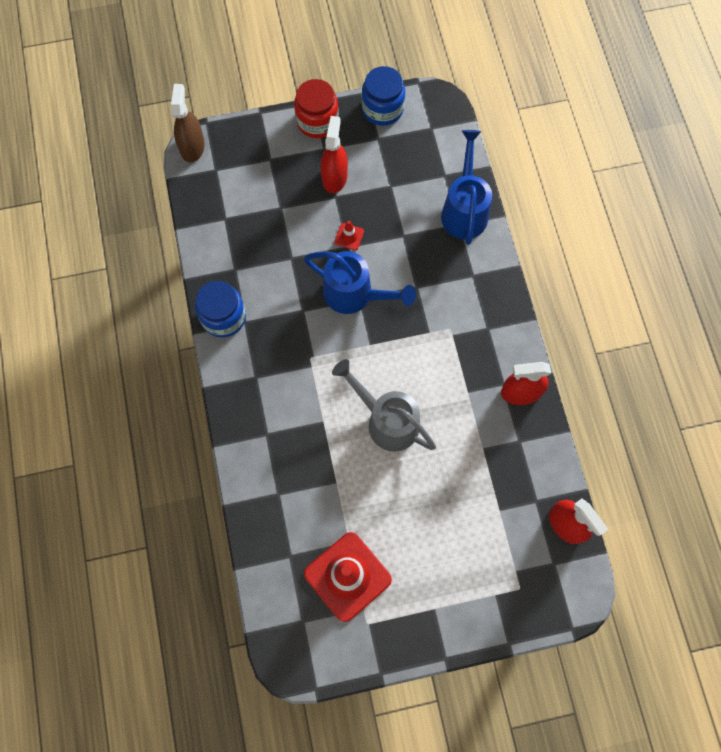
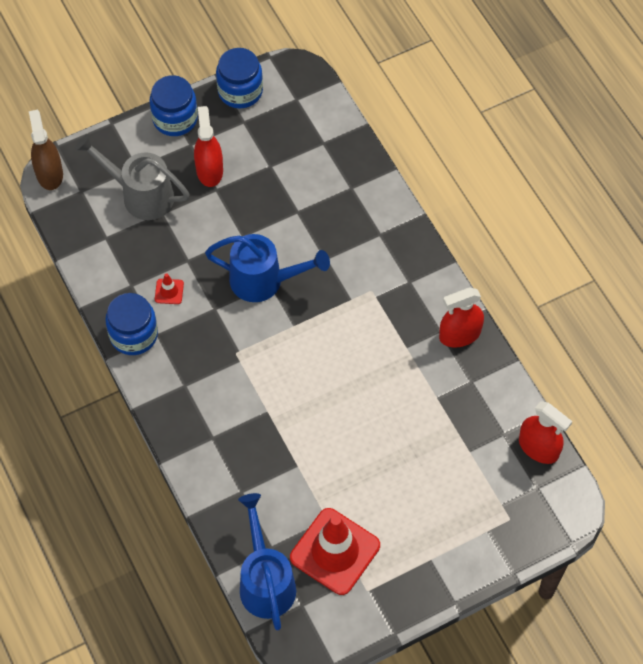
camera: 15 degrees left, 10 degrees down
red jar [294,79,339,138] -> blue jar [149,75,198,136]
grey watering can [332,359,436,452] -> grey watering can moved to [75,134,190,220]
red traffic cone [335,221,364,250] -> red traffic cone moved to [155,273,184,304]
blue watering can [441,130,492,245] -> blue watering can moved to [238,493,296,631]

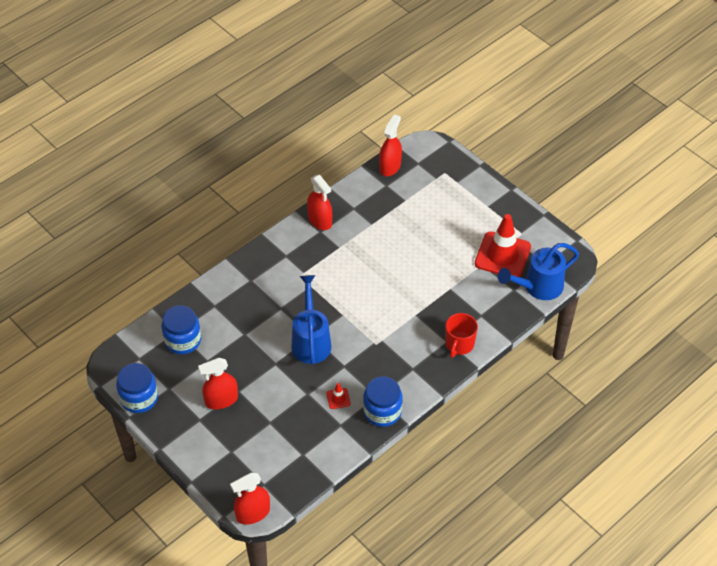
camera: 105 degrees left, 10 degrees down
brown spray bottle [29,110,63,190] -> red spray bottle [230,473,270,525]
grey watering can [75,134,190,220] -> none
blue jar [149,75,198,136] -> blue jar moved to [161,305,201,354]
none -> red mug [445,313,478,358]

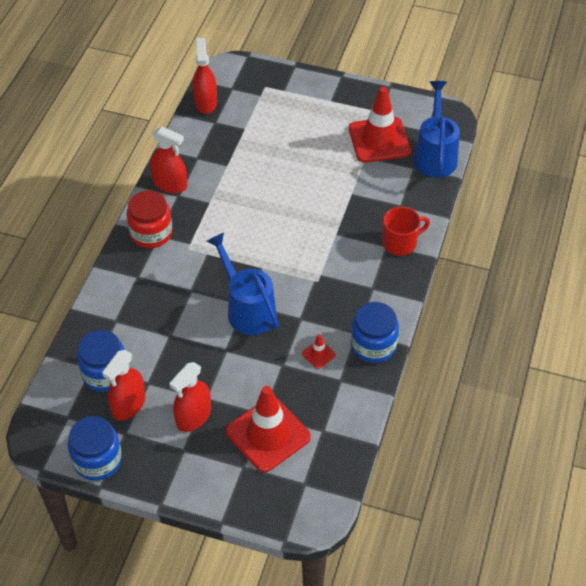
camera: 30 degrees left, 0 degrees up
red spray bottle [230,473,270,525] -> red spray bottle moved to [102,350,145,421]
red mug [445,313,478,358] -> red mug turned 105 degrees counterclockwise [383,207,430,256]
blue watering can [498,243,579,300] -> blue watering can turned 150 degrees clockwise [414,81,460,178]
none -> red jar [127,190,173,248]
none -> red traffic cone [226,386,311,472]

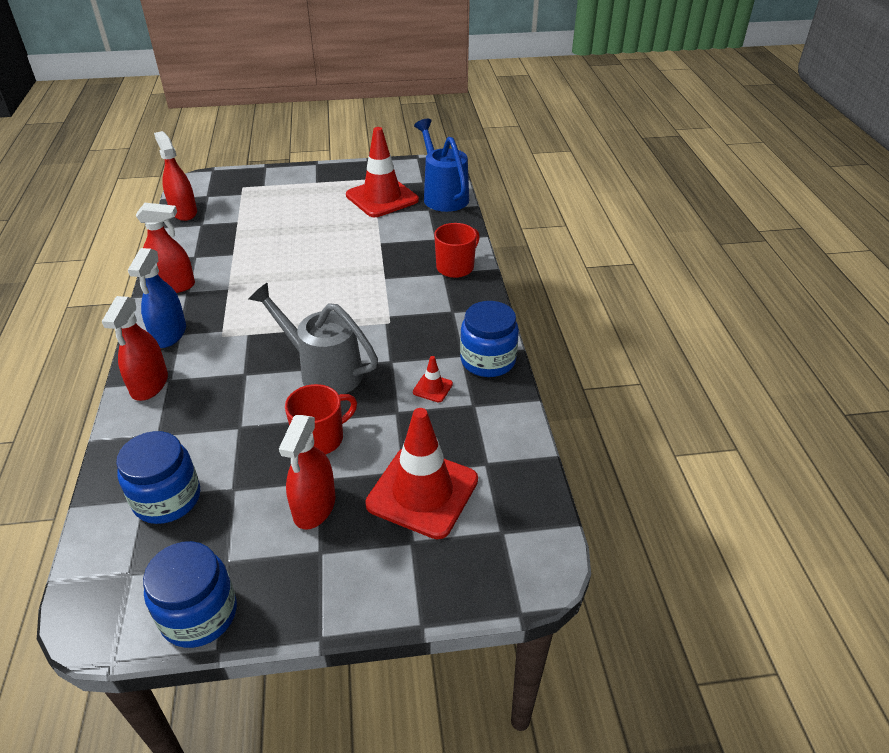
camera: 25 degrees left, 10 degrees down
red spray bottle [102,350,145,421] -> red spray bottle moved to [102,296,168,401]
red jar [127,190,173,248] -> blue spray bottle [128,248,186,348]
blue watering can [207,233,279,335] -> grey watering can [249,283,378,395]
none -> red mug [285,384,357,455]

